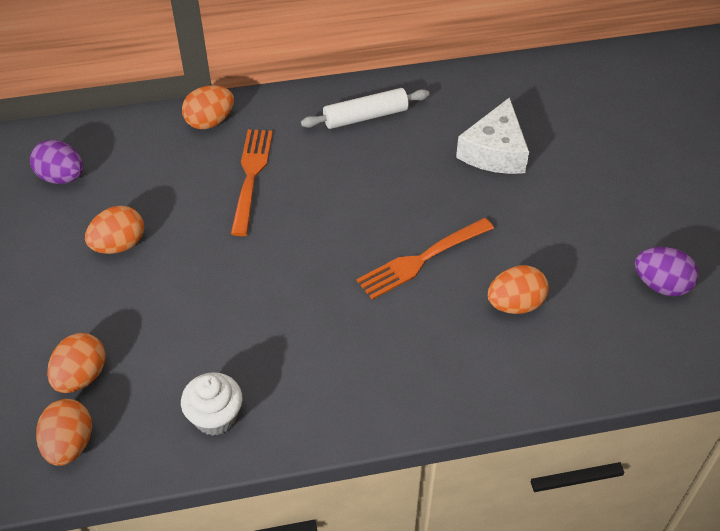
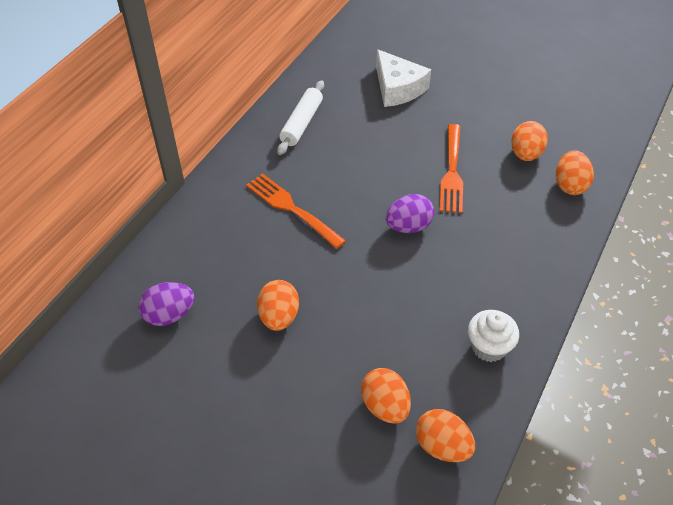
camera: 50 degrees left, 0 degrees up
orange egg [182,85,234,129] -> orange egg moved to [556,150,594,195]
purple egg [635,247,699,296] -> purple egg moved to [386,194,434,233]

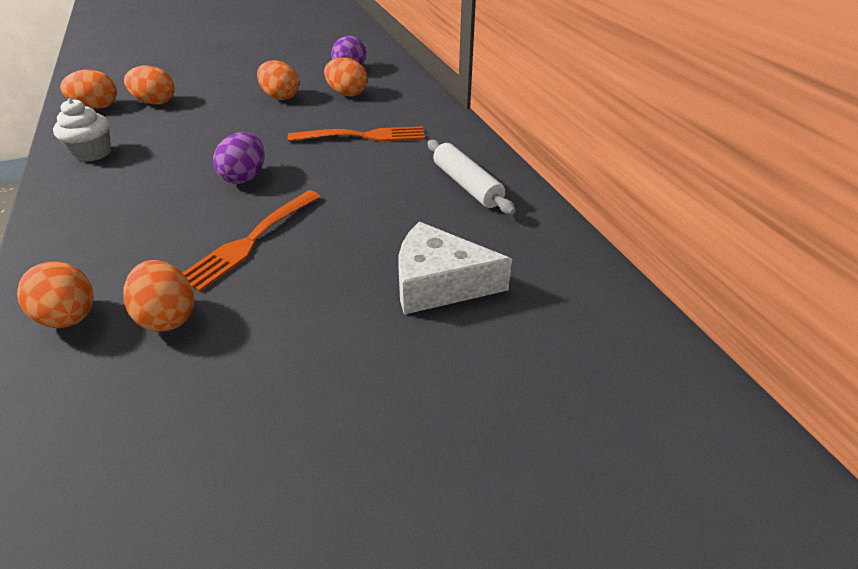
camera: 130 degrees right, 10 degrees down
orange fork [439,124,463,213] -> orange fork turned 105 degrees counterclockwise [183,190,321,292]
none -> orange egg [324,57,367,97]

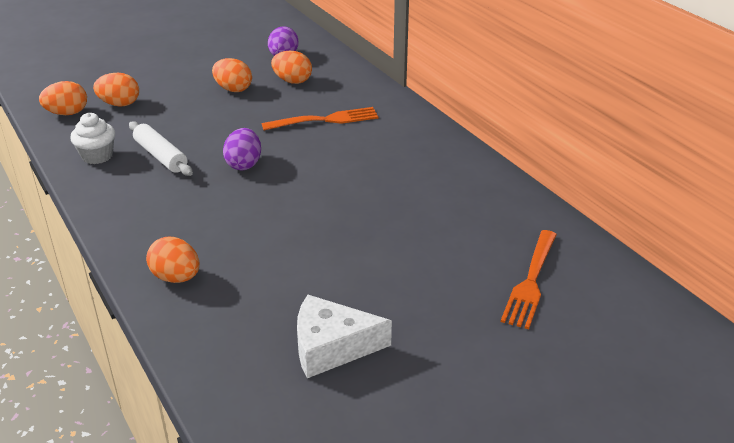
camera: 10 degrees left, 5 degrees down
orange egg [123,260,194,332] -> none
orange fork [183,190,321,292] -> orange fork moved to [501,230,557,329]
white cheese [398,222,512,315] -> white cheese moved to [297,295,392,378]
white rolling pin [428,140,516,215] -> white rolling pin moved to [129,121,193,176]

